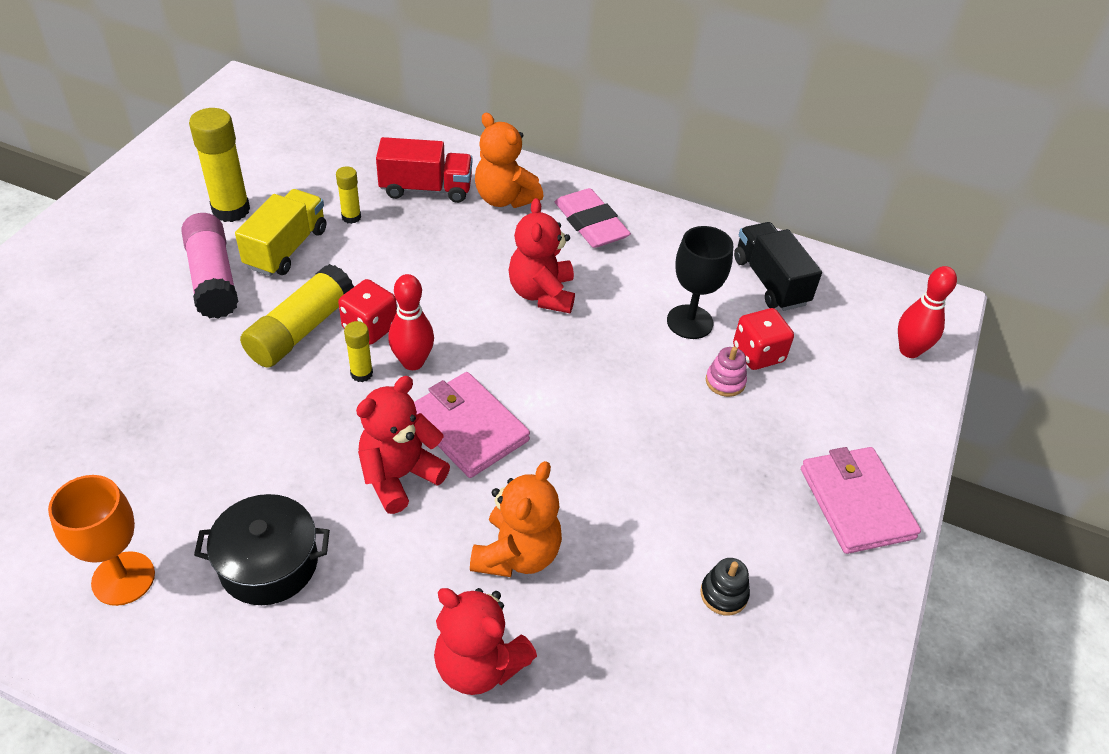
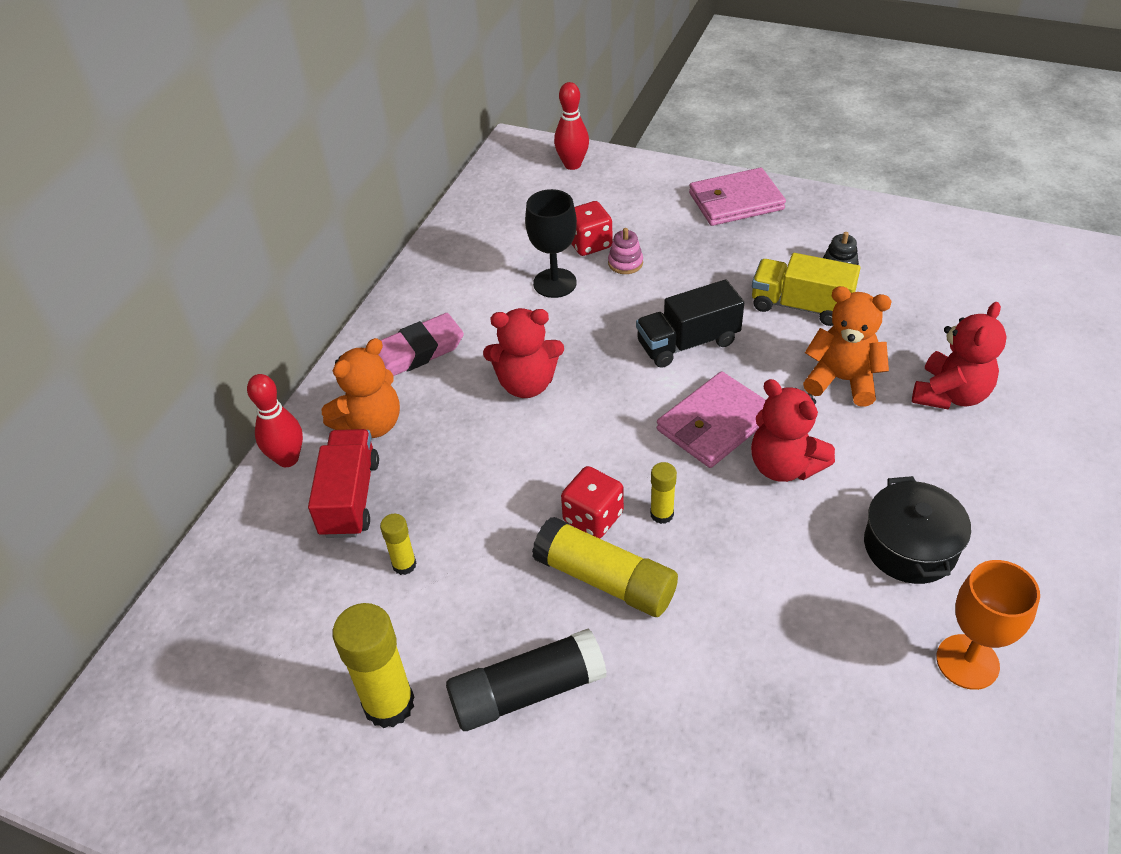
camera: 85 degrees left, 0 degrees up
pink glue stick [181,213,238,319] -> black glue stick [446,628,607,731]
yellow truck [235,189,326,276] -> yellow truck moved to [752,253,860,326]
red bowling pin [388,274,434,370] -> red bowling pin moved to [247,374,303,467]
black truck [734,222,822,311] -> black truck moved to [636,279,744,368]

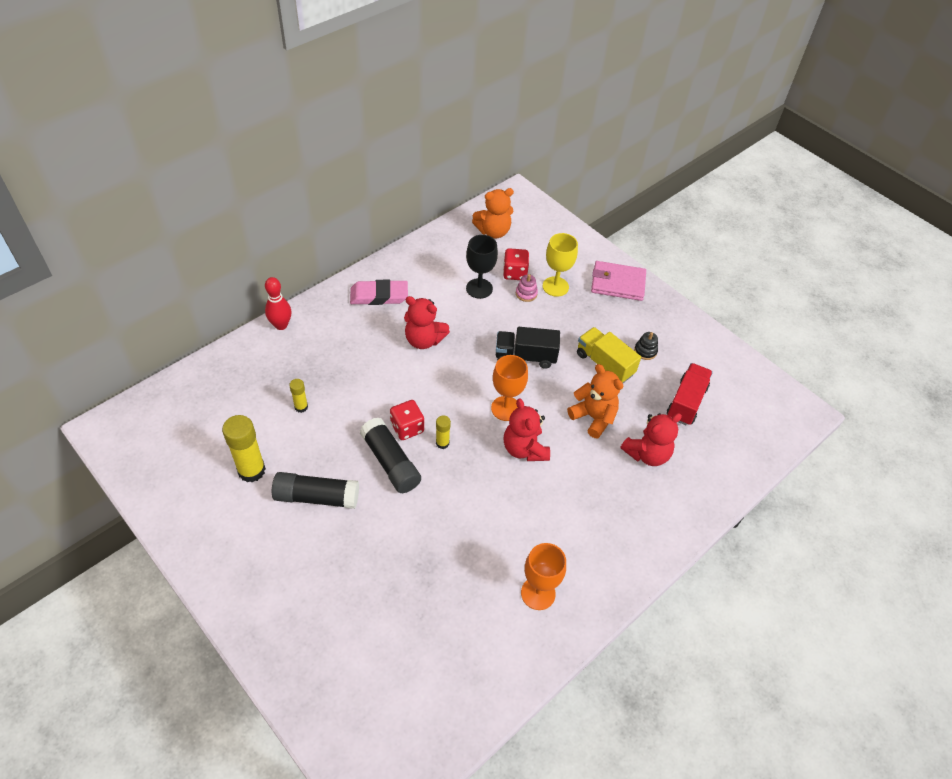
camera: 20 degrees right, 5 degrees up
red truck [308,429,379,538] -> red truck moved to [667,363,713,425]
orange teddy bear [322,338,400,438] -> orange teddy bear moved to [472,188,514,238]
yellow glue stick [532,517,678,617] -> black glue stick [360,418,421,493]
red bowling pin [554,82,589,170] -> none
pink wallet [657,371,766,468] -> orange goblet [491,355,528,421]
black pot [864,476,971,584] -> none
none -> yellow goblet [543,233,578,297]

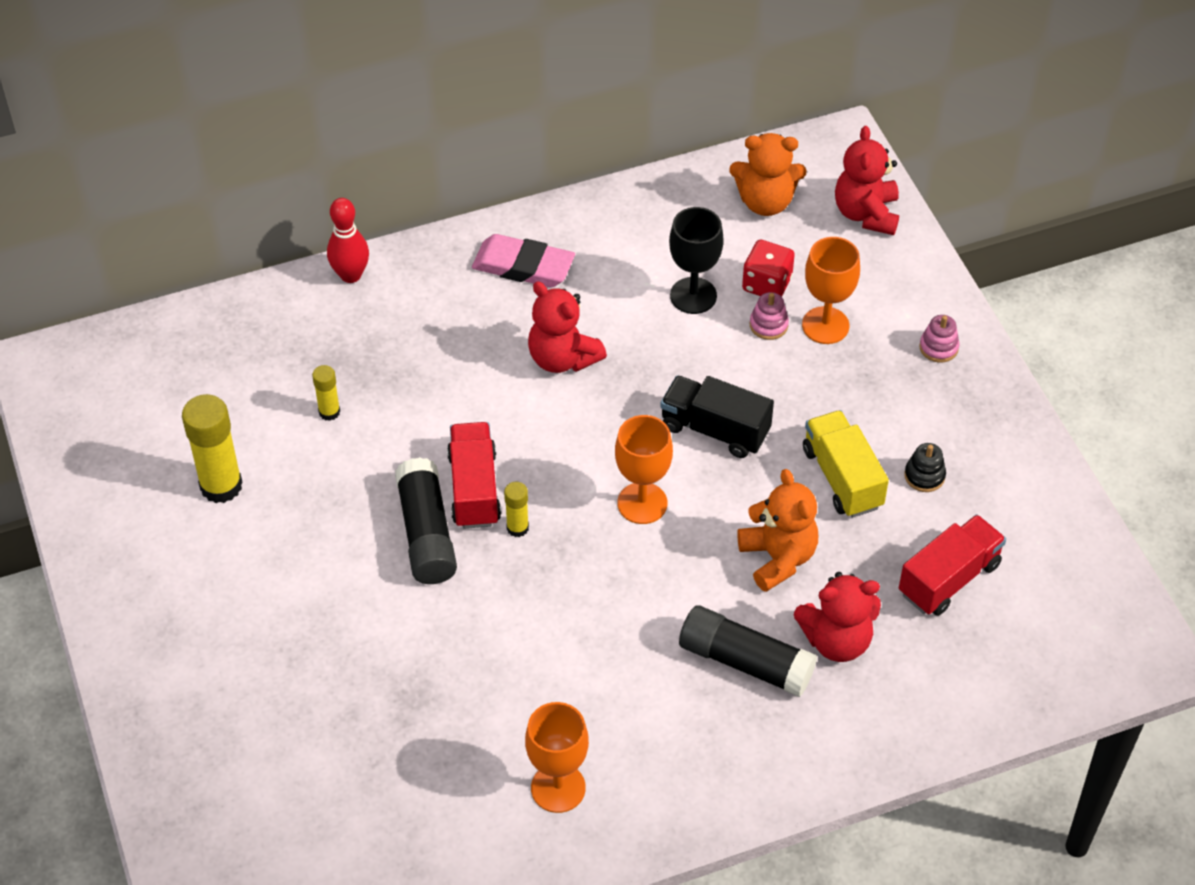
camera: 25 degrees right, 0 degrees up
black glue stick [272,472,359,509] -> black glue stick moved to [679,605,817,697]
red dice [390,400,424,440] -> red truck [447,422,501,529]
red teddy bear [503,398,550,461] -> red teddy bear moved to [835,126,899,235]
yellow goblet [543,233,578,297] -> orange goblet [802,237,860,344]
pink wallet [591,261,646,301] -> pink stacking toy [919,315,959,363]

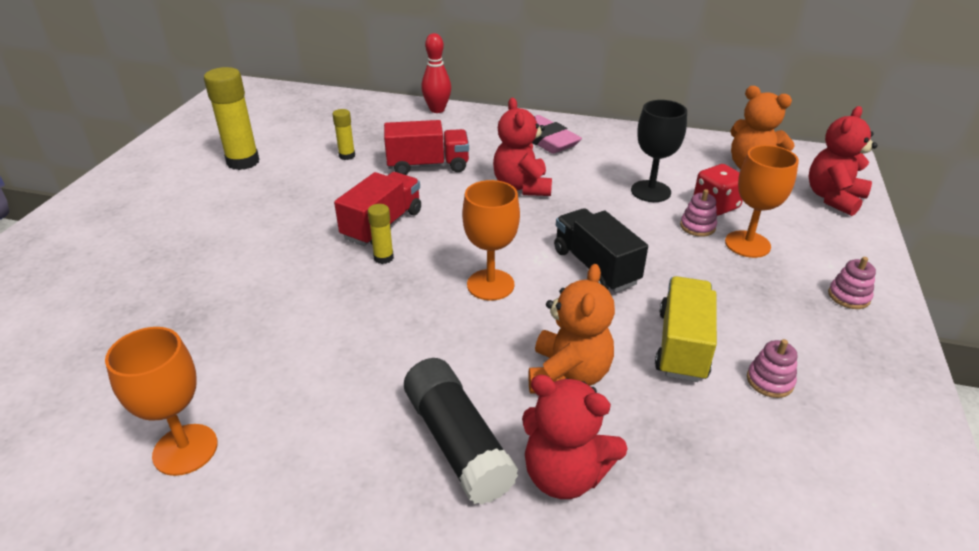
camera: 35 degrees right, 15 degrees down
black glue stick [395,457,457,584] -> none
red truck [899,515,1006,616] -> red truck moved to [384,120,469,175]
black stacking toy [904,443,946,492] -> pink stacking toy [747,339,797,398]

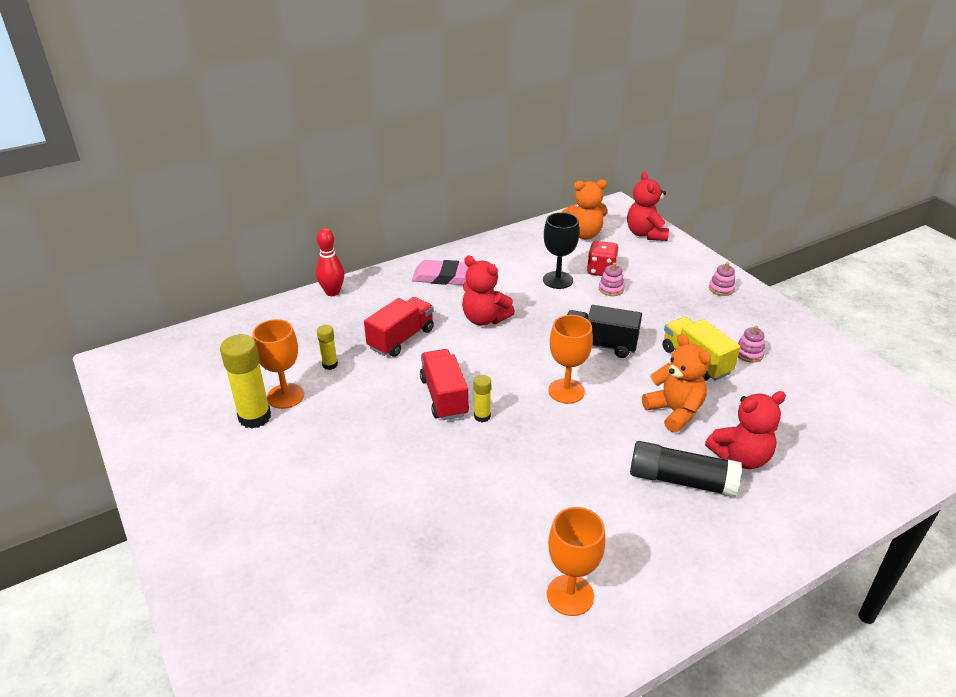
camera: 45 degrees left, 0 degrees up
orange goblet [725,145,799,258] -> orange goblet moved to [253,319,304,409]

